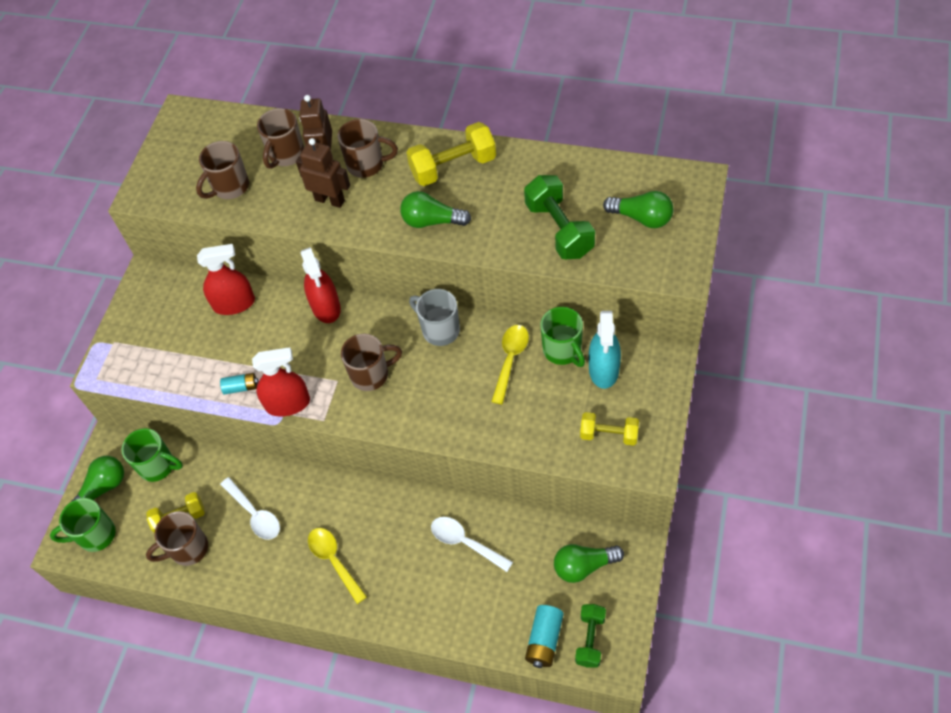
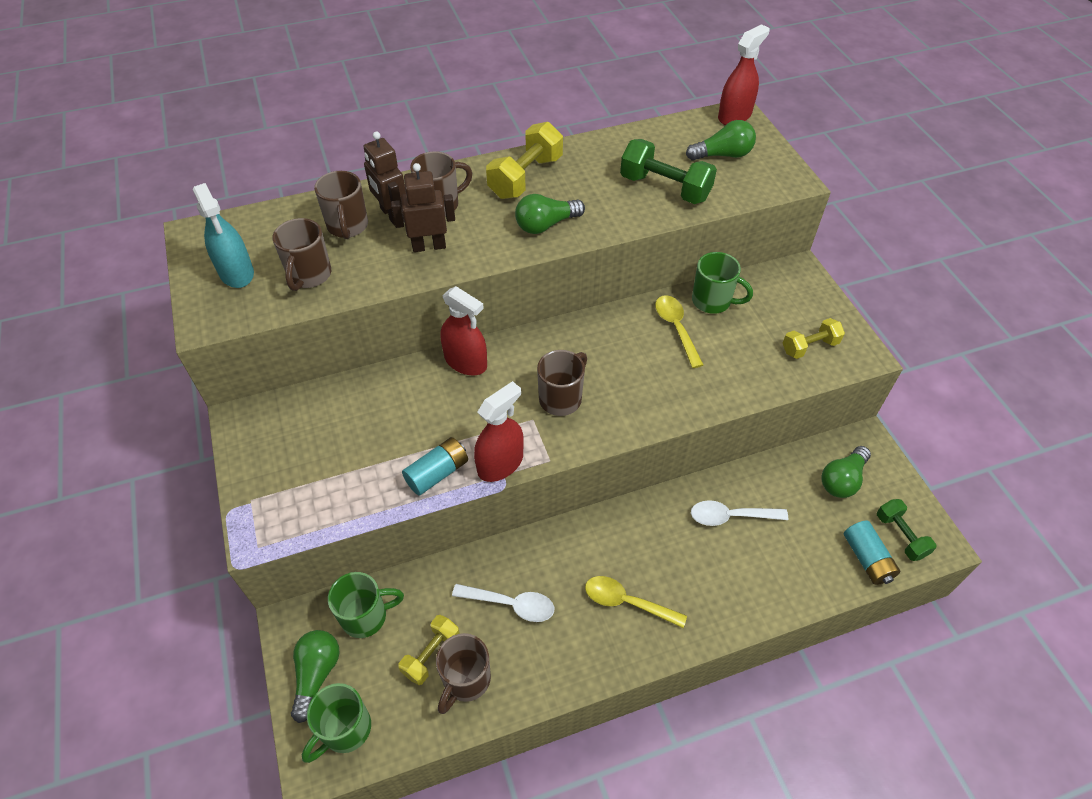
camera: 40 degrees left, 5 degrees down
red spray bottle [197,244,255,315] -> red spray bottle moved to [718,24,770,125]
turquoise battery [220,373,258,395] -> turquoise battery [402,437,468,496], size x1.52
grey mug [409,289,460,346] -> none
turquoise spray bottle [589,311,621,389] -> turquoise spray bottle moved to [193,183,254,288]

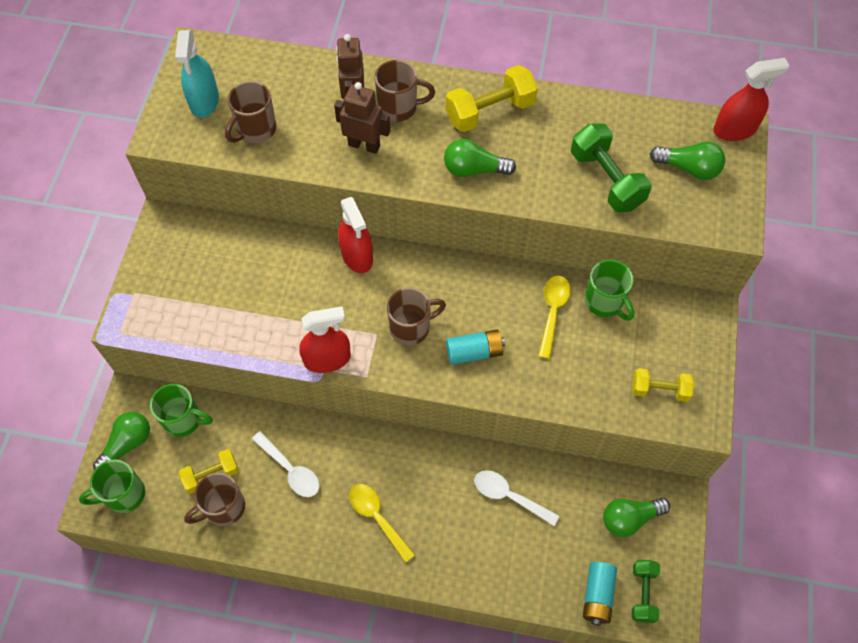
camera: 30 degrees right, 10 degrees up
brown mug [314,171,368,239] -> none
turquoise battery [402,437,468,496] -> turquoise battery moved to [446,329,505,365]

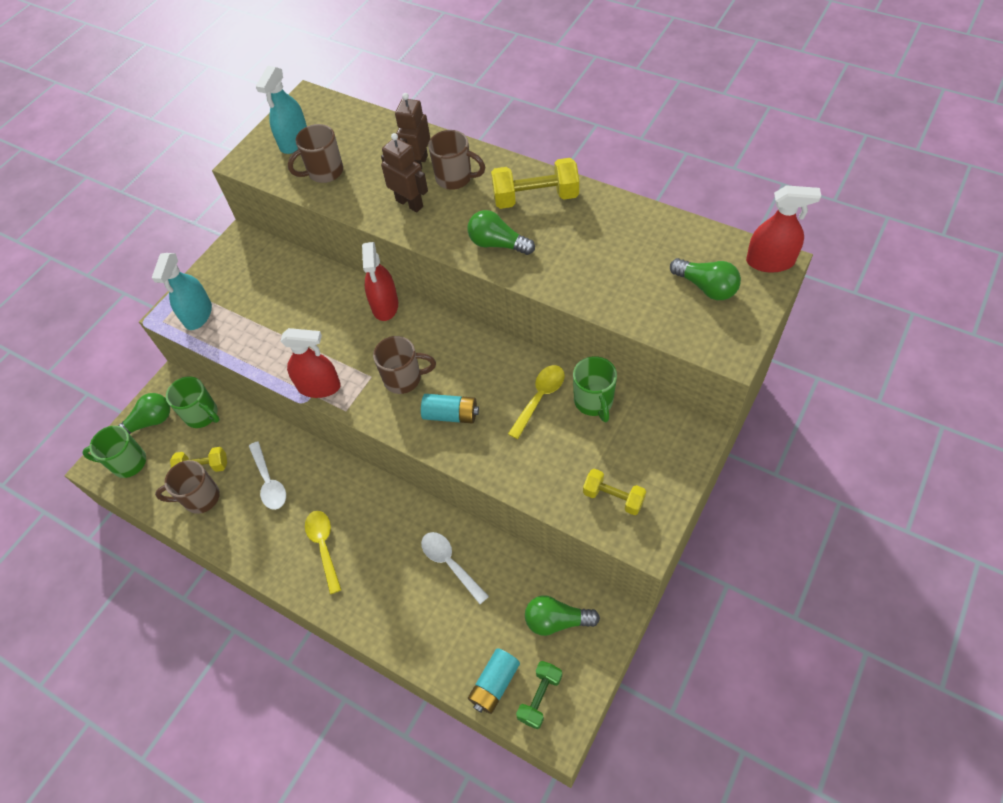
camera: 25 degrees right, 5 degrees down
green dumbbell [571,123,652,212] -> none
none -> turquoise spray bottle [152,253,212,330]

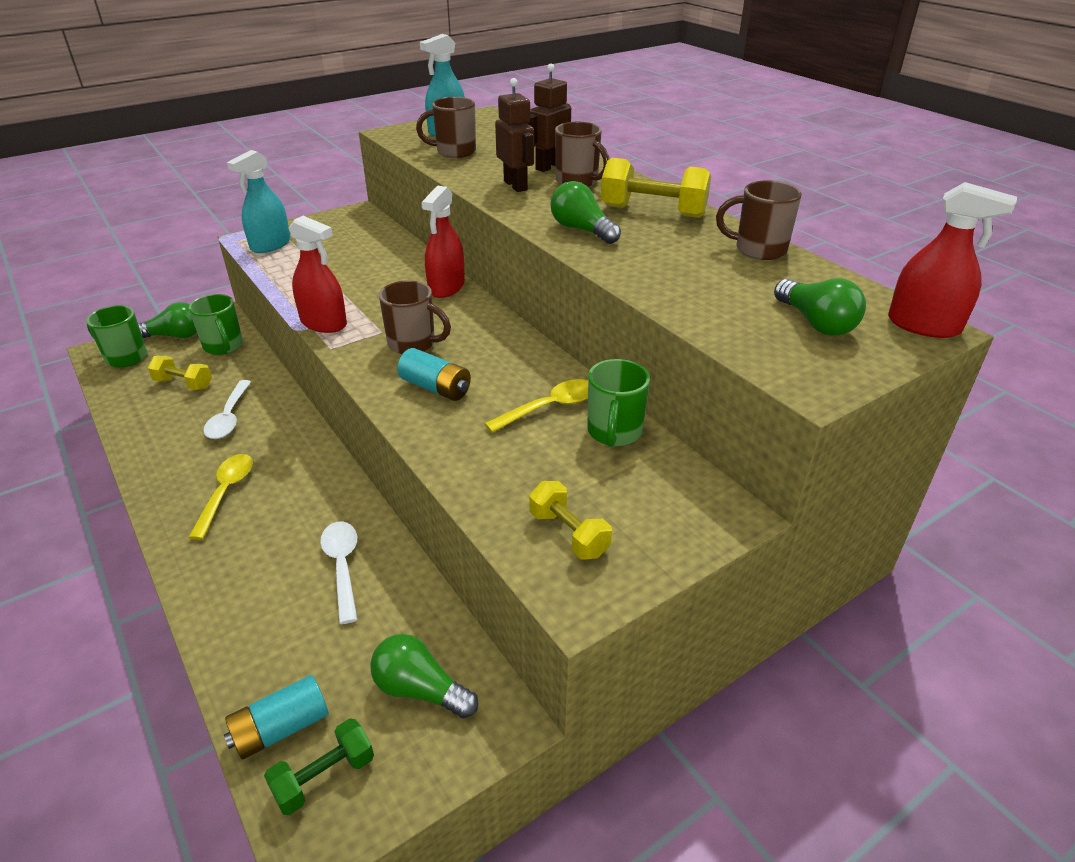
camera: 20 degrees right, 20 degrees down
brown mug [155,460,220,514] -> brown mug moved to [716,180,802,260]

